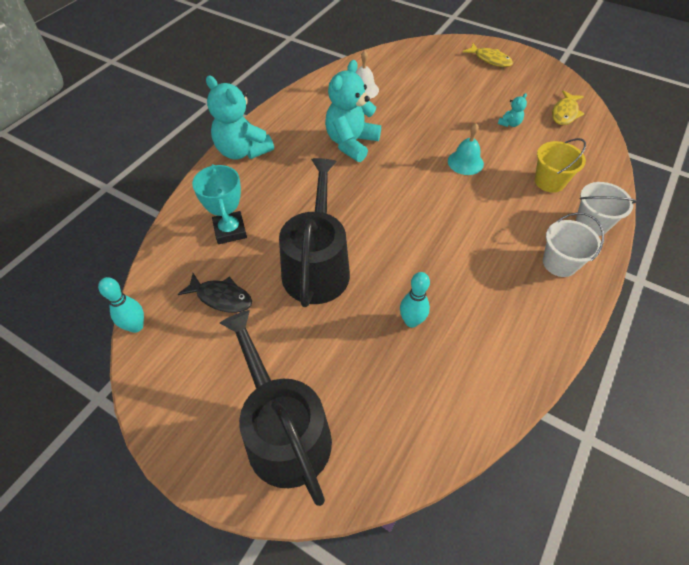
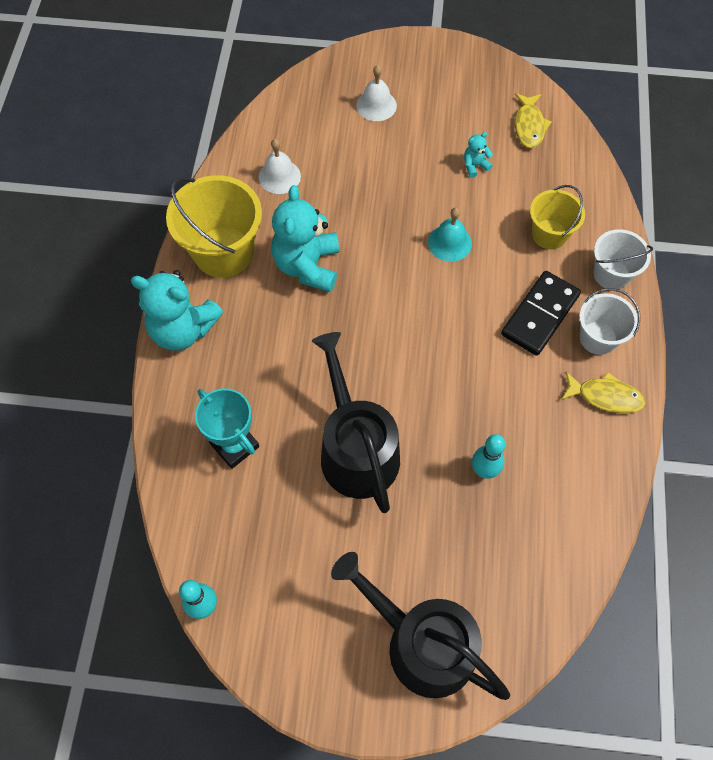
camera: 25 degrees left, 10 degrees up
black fish [178,273,252,313] -> none
yellow fish [463,43,513,67] -> yellow fish moved to [561,372,646,413]
turquoise teddy bear [498,93,527,127] -> turquoise teddy bear turned 135 degrees counterclockwise [464,132,493,178]
none -> yellow bucket [166,175,262,278]
none -> white bell [356,65,397,121]
none -> black domino [501,271,581,356]

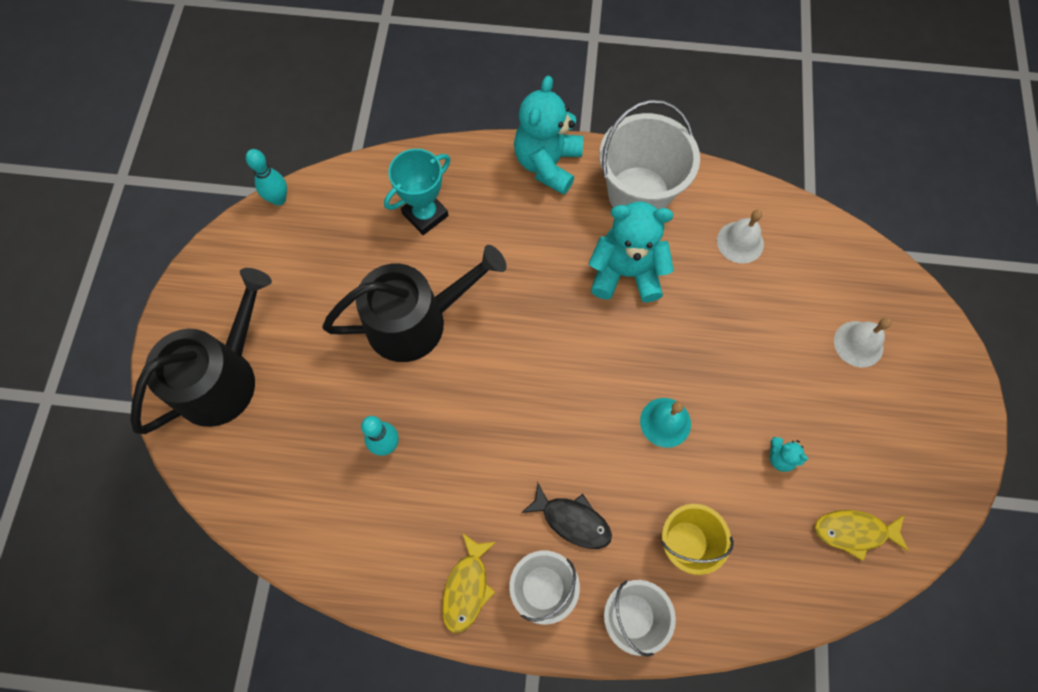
camera: 90 degrees right, 5 degrees up
yellow bucket [166,175,262,278] -> white bucket [599,100,700,209]
turquoise teddy bear [464,132,493,178] -> turquoise teddy bear turned 150 degrees clockwise [770,437,808,472]
black domino [501,271,581,356] -> black fish [521,482,612,549]

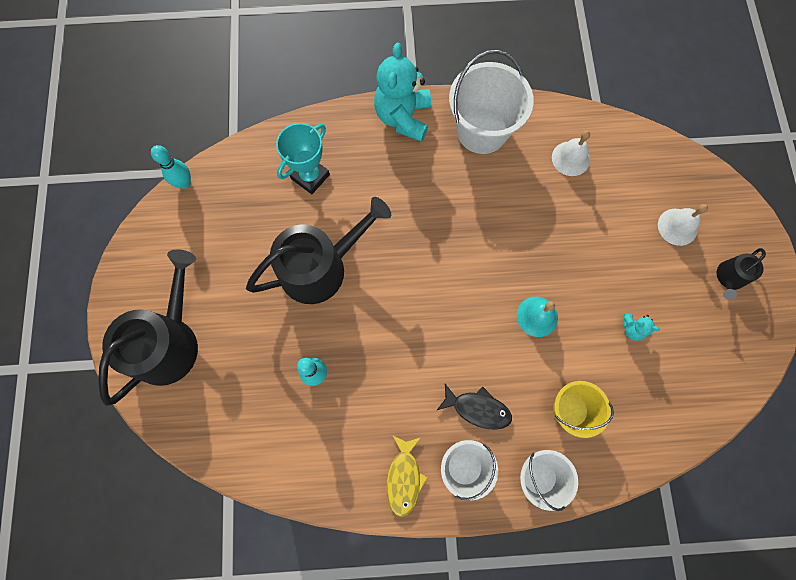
camera: 10 degrees left, 5 degrees up
turquoise teddy bear [589,202,674,302] -> none
yellow fish [814,510,909,561] -> none
none -> black watering can [717,248,766,300]

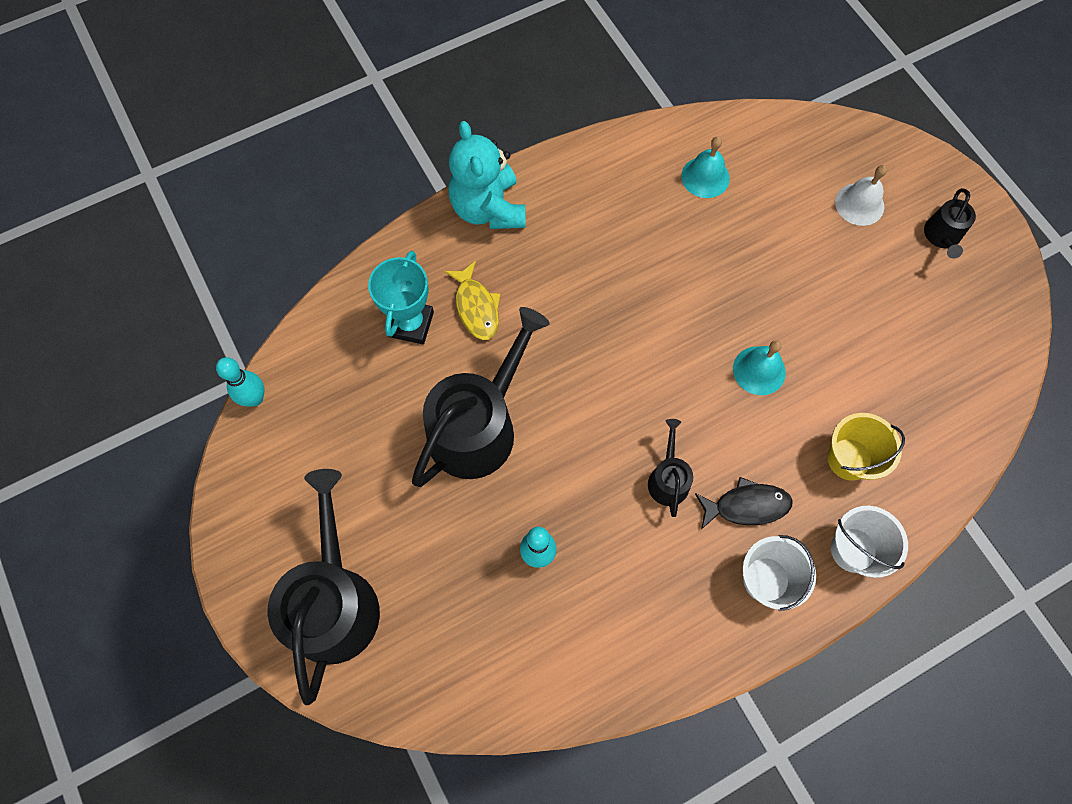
camera: 25 degrees left, 5 degrees down
yellow fish [387,435,428,517] -> yellow fish moved to [444,261,500,340]
white bucket [449,50,534,154] -> none
white bell [552,130,590,176] -> turquoise bell [681,136,730,198]
turquoise teddy bear [624,314,659,341] -> none
none -> black watering can [648,419,693,517]

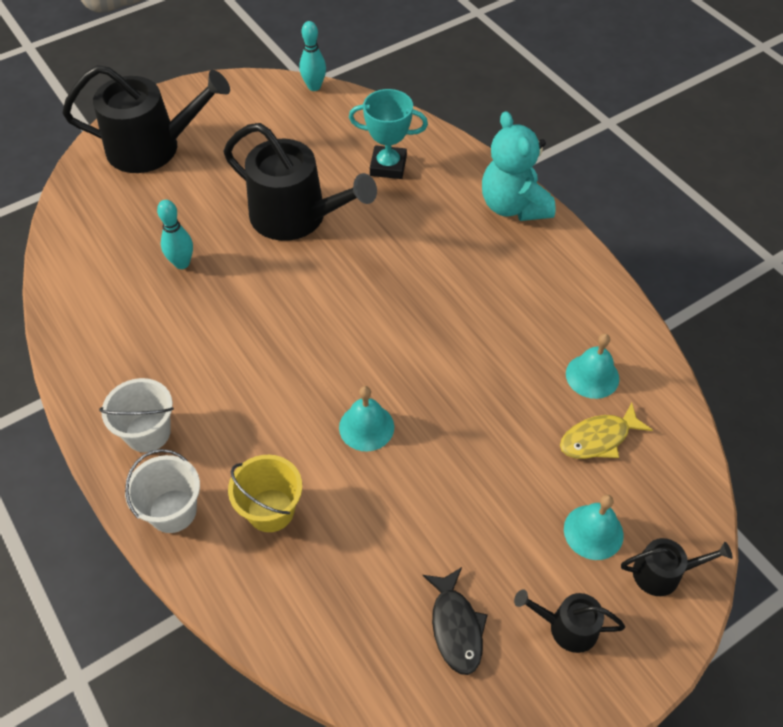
camera: 85 degrees right, 15 degrees down
yellow fish [444,261,500,340] -> yellow fish moved to [560,402,652,459]
turquoise teddy bear [448,121,526,229] -> turquoise teddy bear turned 90 degrees counterclockwise [482,111,556,221]
black watering can [648,419,693,517] -> black watering can moved to [621,538,733,596]
black fish [695,477,793,530] -> black fish moved to [423,567,488,675]
white bell [835,165,887,226] -> turquoise bell [564,495,624,560]

